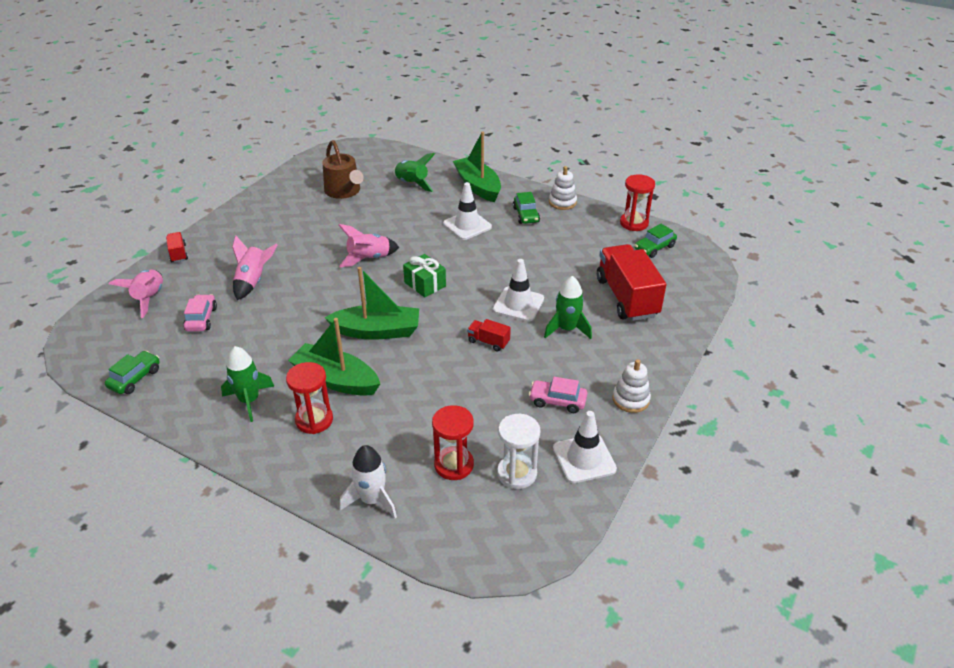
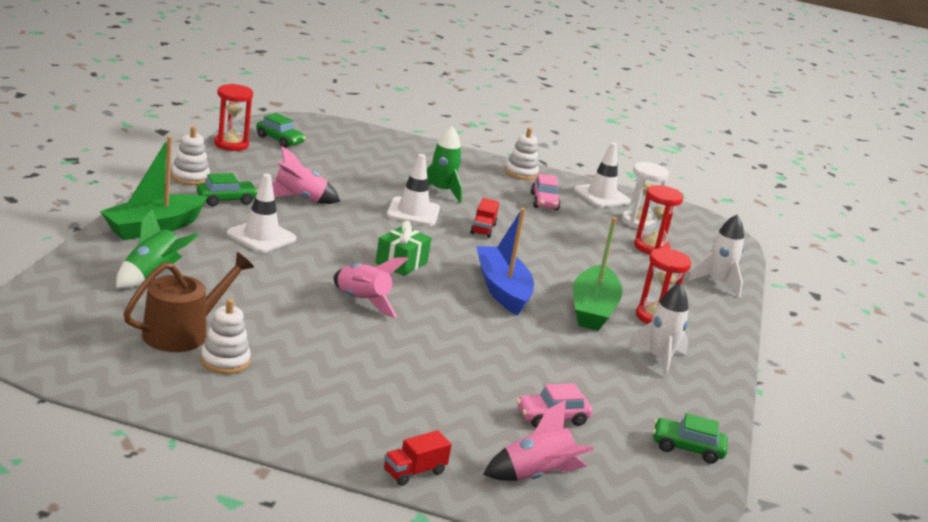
camera: 110 degrees left, 15 degrees down
green rocket [221,346,275,422] -> white rocket [628,283,689,378]
pink rocket [232,235,278,300] -> pink rocket moved to [272,146,340,204]
green boat [324,267,419,340] -> blue boat [476,208,534,316]
red truck [597,244,666,321] -> none
none -> white stacking toy [201,299,251,374]

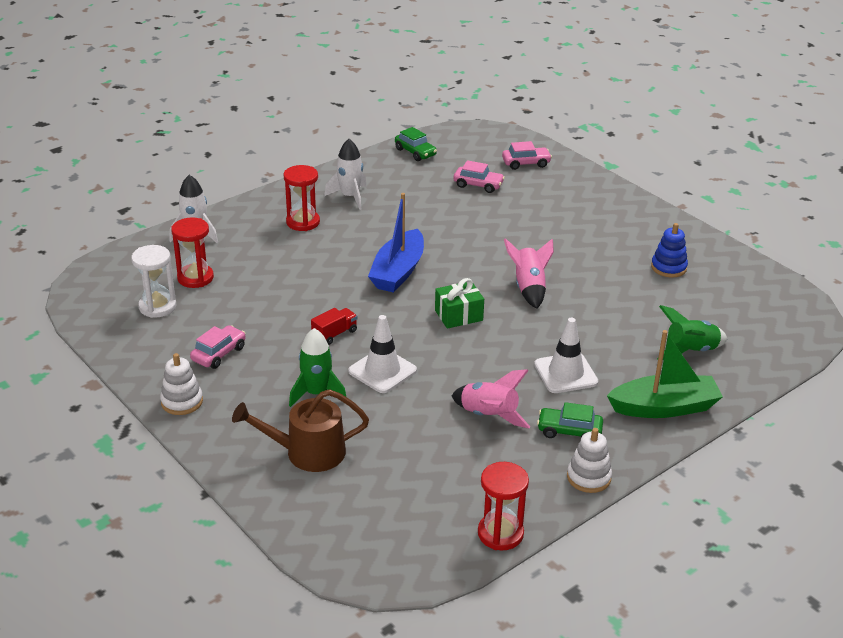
camera: 140 degrees left, 10 degrees up
brown watering can [124,252,254,352] -> brown watering can moved to [232,389,369,472]
white stacking toy [201,299,251,374] -> blue stacking toy [651,223,688,277]
green car [256,113,306,148] -> none
red truck [384,430,452,486] -> none
pink rocket [483,400,594,481] -> pink car [502,141,552,170]
green boat [573,217,623,331] -> none
white traffic cone [574,142,631,207] -> none

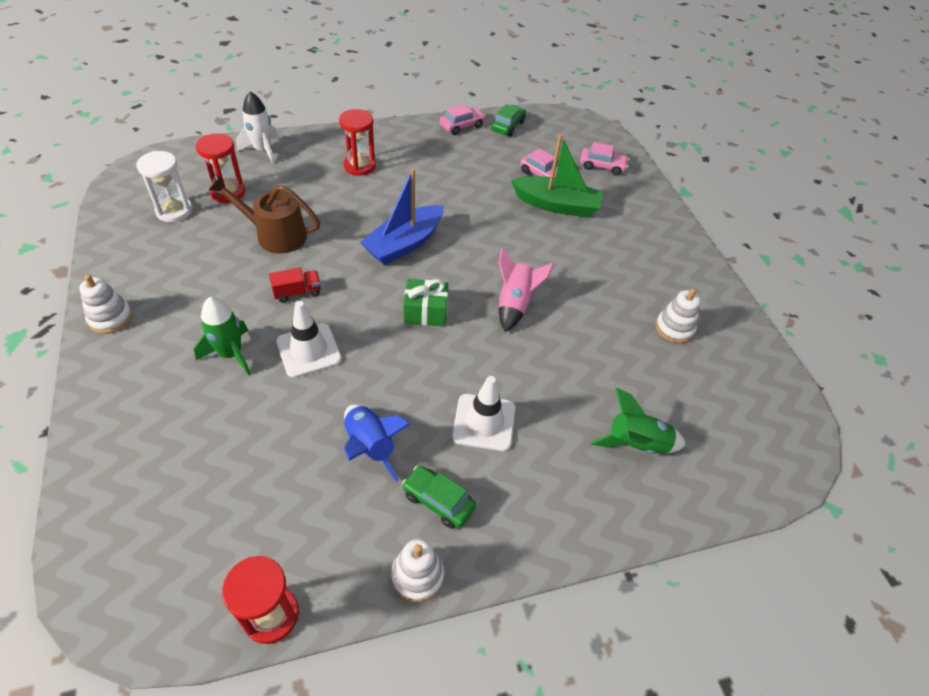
camera: 20 degrees right, 15 degrees up
pink car [190,325,246,369] -> pink car moved to [440,104,486,135]
brown watering can [232,389,369,472] -> brown watering can moved to [209,176,320,253]
white rocket [324,139,367,210] -> none
green car [395,127,437,161] -> green car turned 135 degrees counterclockwise [492,104,526,137]
pink rocket [452,369,530,428] -> blue rocket [344,404,411,482]
green boat [607,330,723,418] -> green boat moved to [511,134,603,217]
blue stacking toy [651,223,688,277] -> white stacking toy [656,288,701,343]

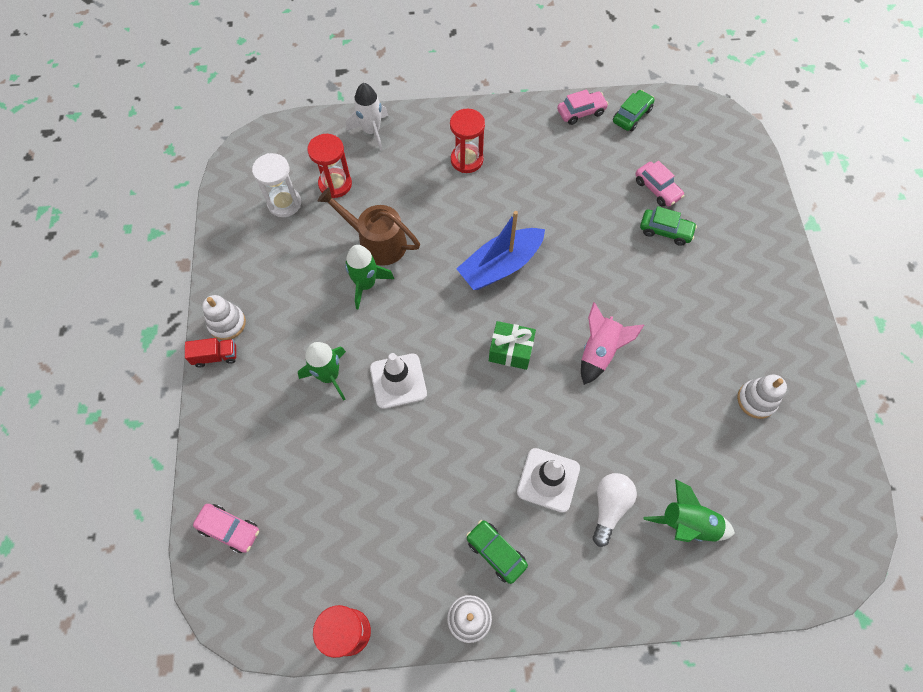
camera: 15 degrees right, 15 degrees up
red truck [269,268,321,303] -> red truck moved to [185,338,236,367]
blue rocket [344,404,411,482] -> none
green boat [511,134,603,217] -> green car [640,206,697,246]
pink car [580,142,629,175] -> pink car moved to [193,504,259,553]
none -> green rocket [345,245,394,310]
none -> white light bulb [593,473,637,547]

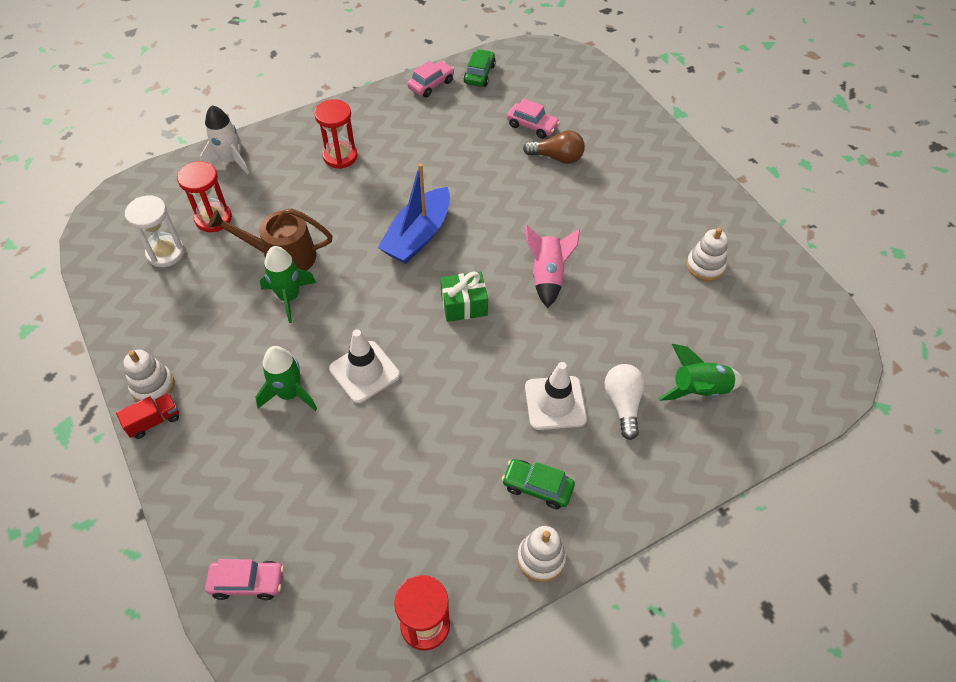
camera: 25 degrees left, 10 degrees down
green car [640,206,697,246] -> brown light bulb [523,130,585,164]

